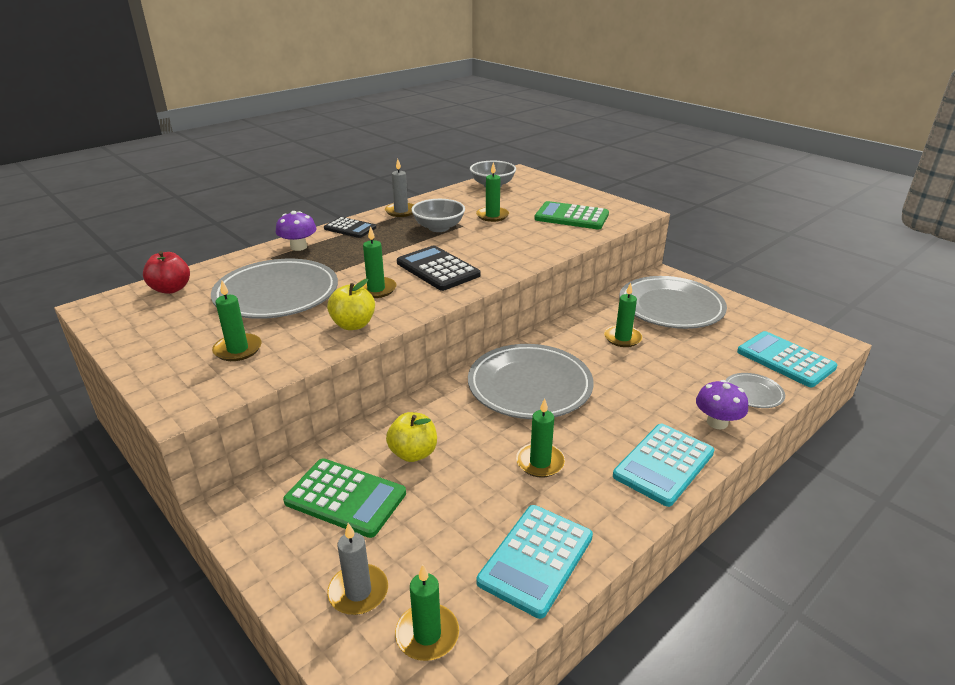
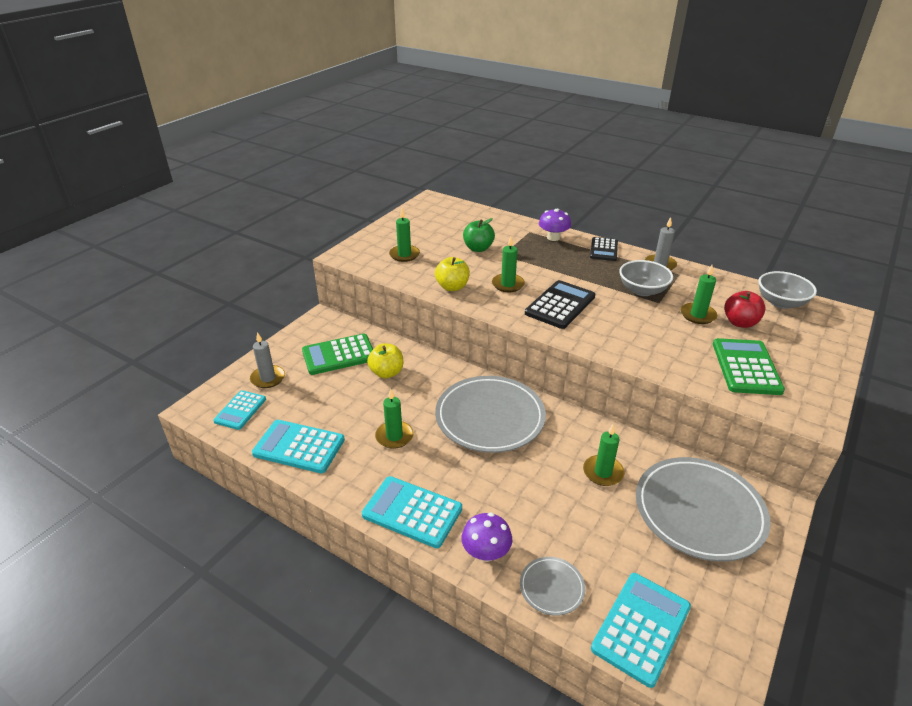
camera: 75 degrees right, 5 degrees up
red apple [143,251,190,294] -> red apple moved to [724,291,766,328]
grey plate [211,259,338,319] -> green apple [463,218,495,252]
green calculator [283,458,406,538] -> green calculator turned 60 degrees clockwise [302,334,373,375]
green candle [395,565,459,661] -> turquoise calculator [213,390,266,430]

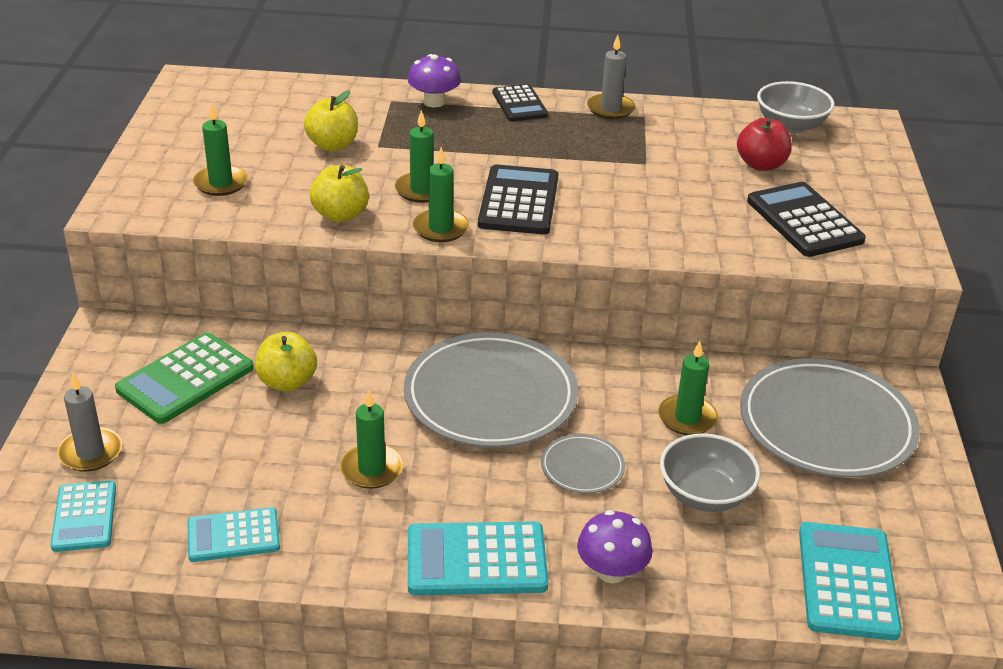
camera: 30 degrees left, 0 degrees up
turquoise calculator [252,420,345,473] -> turquoise calculator [187,507,280,562], size x0.65
green apple [463,218,495,252] -> yellow apple [304,90,358,151]
grey plate [520,557,585,616] -> grey plate moved to [541,434,625,493]
grey bowl [619,260,673,296] -> grey bowl moved to [660,433,760,512]
green candle [681,265,717,324] -> green candle moved to [413,147,469,242]
green calculator [713,338,785,395] -> black calculator [747,182,866,257]

